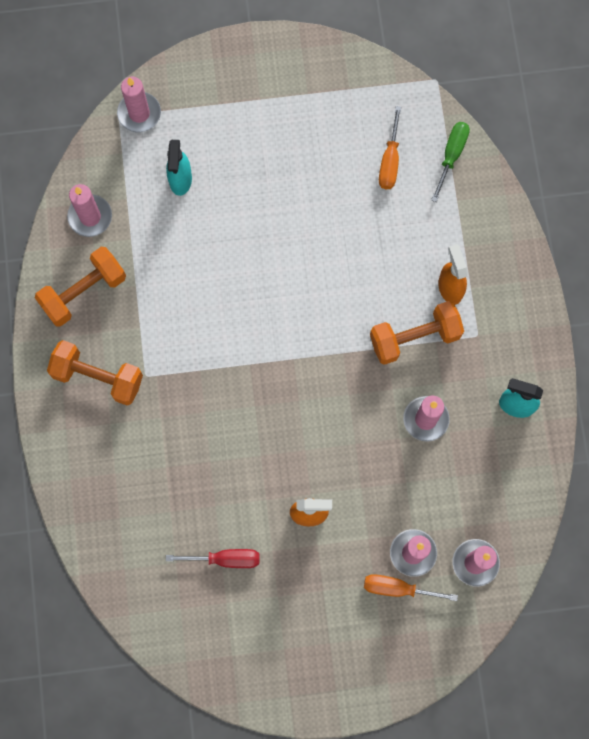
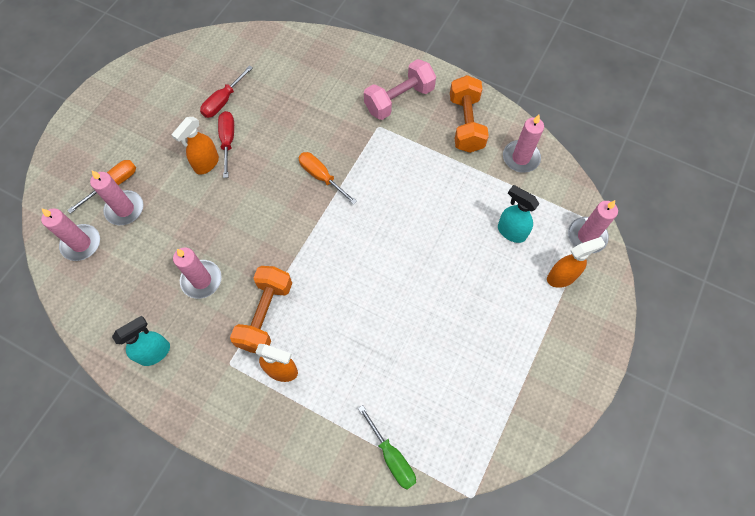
camera: 125 degrees right, 10 degrees down
orange dumbbell [47,340,143,405] -> pink dumbbell [364,59,436,120]
orange screwdriver [379,106,401,189] -> orange screwdriver moved to [298,152,357,205]
none -> red screwdriver [218,111,234,178]
none -> orange spray bottle [547,237,605,288]

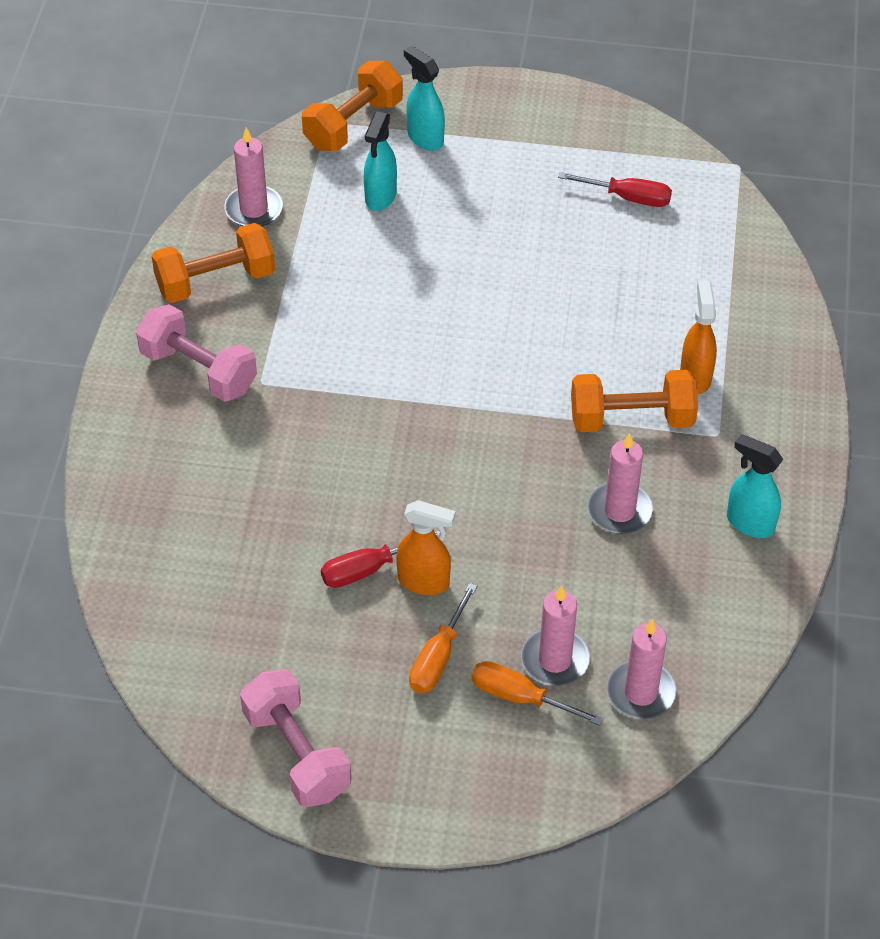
camera: 110 degrees left, 15 degrees down
red screwdriver [200,65,253,118] -> red screwdriver moved to [558,172,672,207]
orange screwdriver [298,152,357,205] -> orange screwdriver moved to [409,583,477,693]
green screwdriver [358,405,416,489] -> none
orange spray bottle [547,237,605,288] -> turquoise spray bottle [404,46,445,150]
pink candle [568,200,618,253] -> orange dumbbell [302,61,403,151]
none -> pink dumbbell [240,669,351,807]

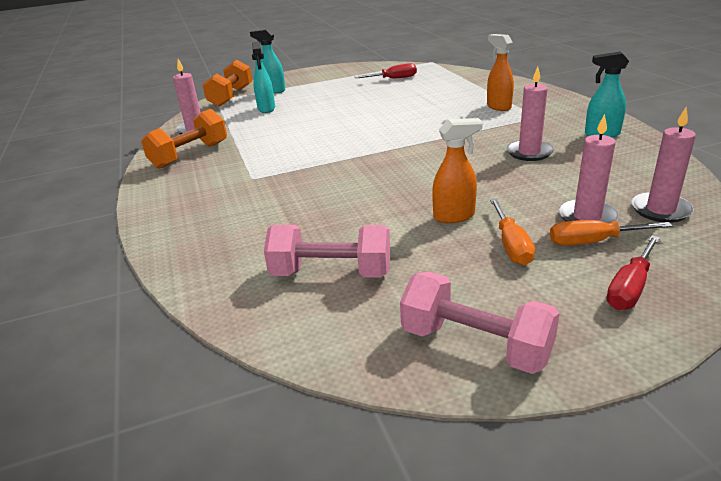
camera: 25 degrees left, 20 degrees down
pink dumbbell [136,304,257,402] -> pink dumbbell moved to [264,225,390,278]
red screwdriver [321,531,440,588] -> red screwdriver moved to [606,235,660,310]
orange dumbbell [571,370,698,432] -> none

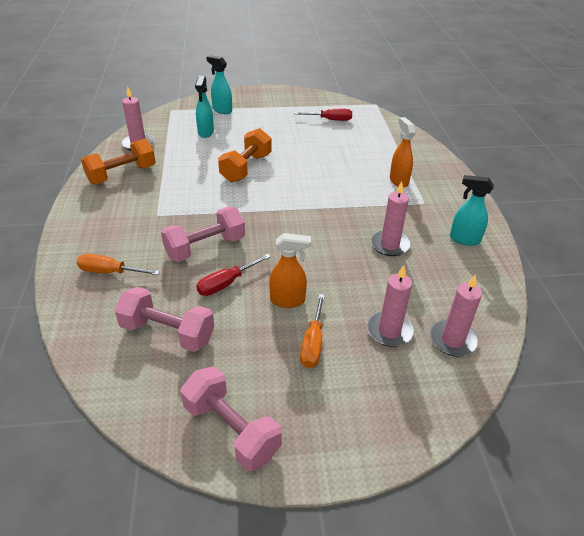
camera: 10 degrees right, 10 degrees up
orange dumbbell [202,60,252,107] -> orange dumbbell moved to [218,128,272,182]
orange screwdriver [550,220,672,246] -> orange screwdriver moved to [77,254,160,275]
red screwdriver [606,235,660,310] -> red screwdriver moved to [196,254,271,296]
none -> pink dumbbell [161,207,245,262]

